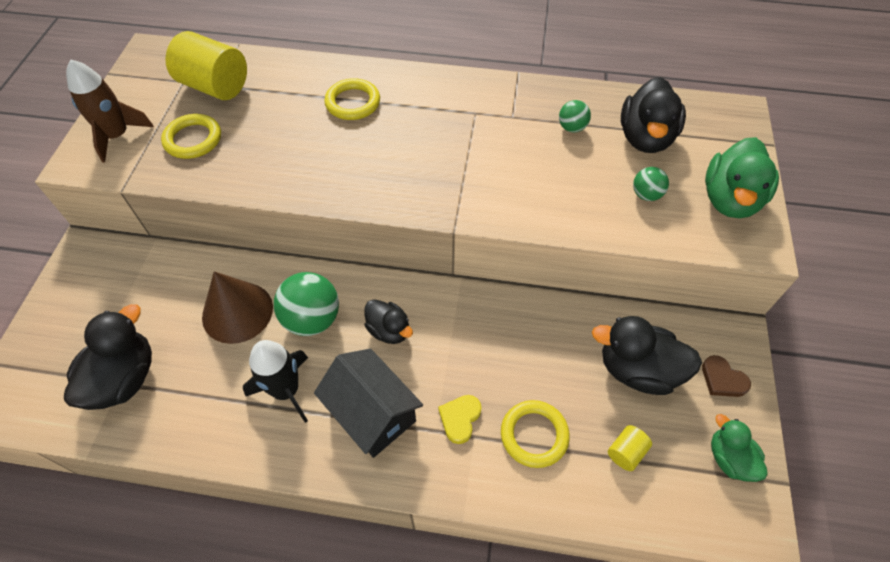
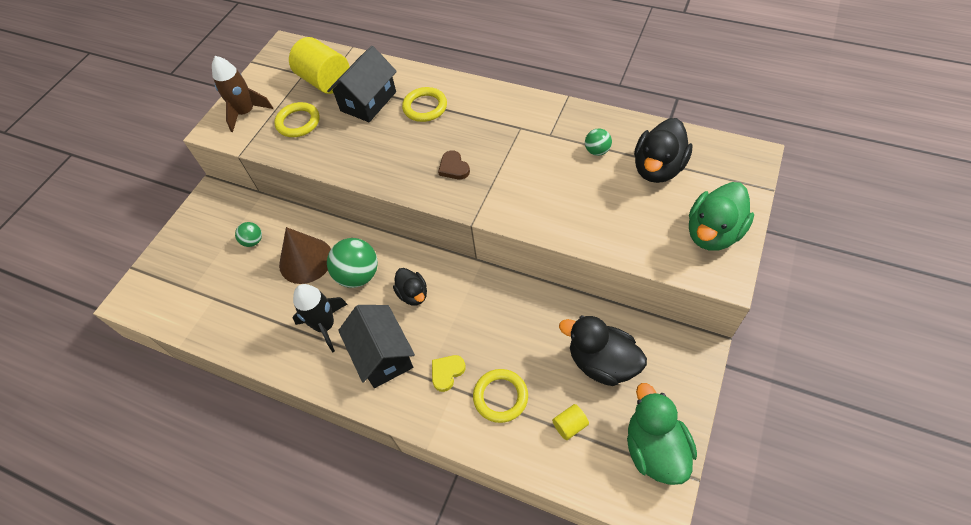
camera: 20 degrees right, 0 degrees up
black duck [64,304,152,410] -> none
green ball [633,167,669,201] -> green ball moved to [235,222,262,247]
brown heart [702,355,751,397] -> brown heart moved to [438,150,470,179]
green duck [711,414,767,482] -> green duck [627,383,697,485], size x1.66
none -> black house [327,46,397,122]

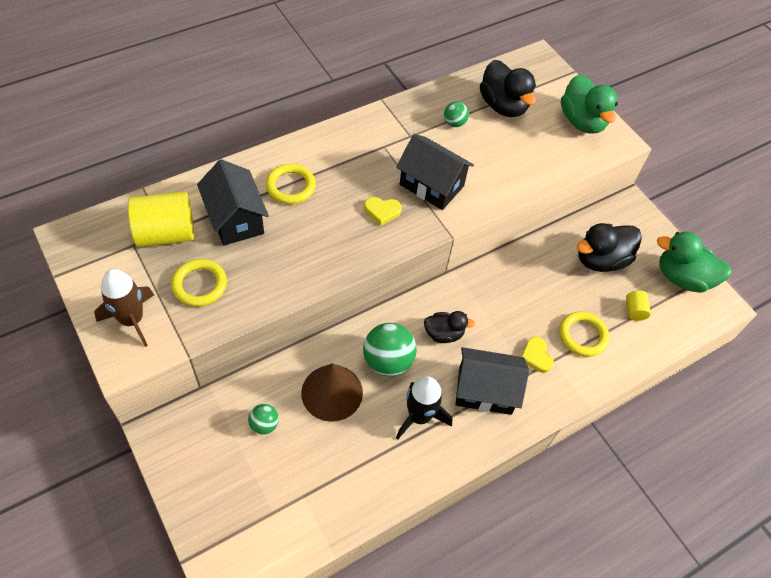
camera: 65 degrees left, 0 degrees up
brown heart [438,150,470,179] -> yellow heart [364,197,402,226]
none -> black house [396,134,474,210]

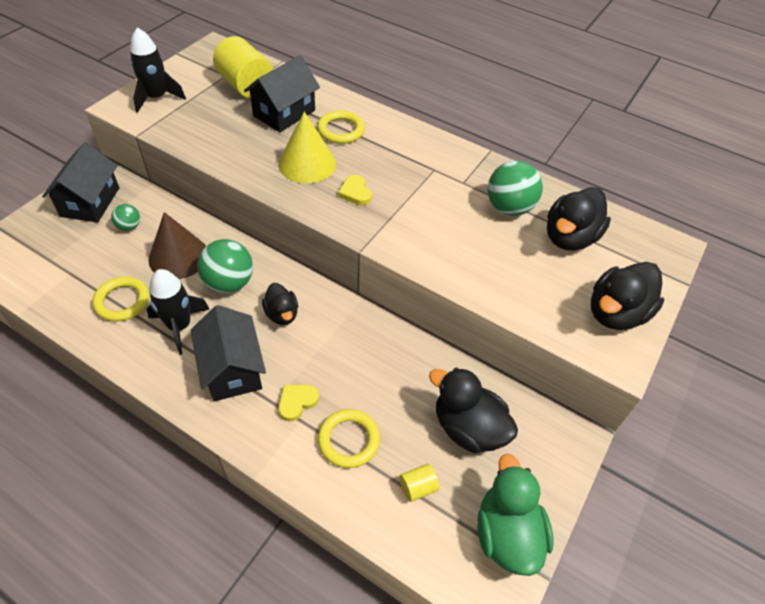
camera: 65 degrees right, 5 degrees down
brown rocket [94,269,154,347] -> black rocket [130,27,186,113]
yellow ring [171,259,227,307] -> yellow ring moved to [92,276,149,322]
black house [396,134,474,210] -> black house moved to [42,142,119,223]
green ball [444,102,469,127] -> green ball [488,161,543,216], size x1.86
green duck [561,74,618,133] -> black duck [591,262,664,330]
none -> yellow cone [278,112,336,183]

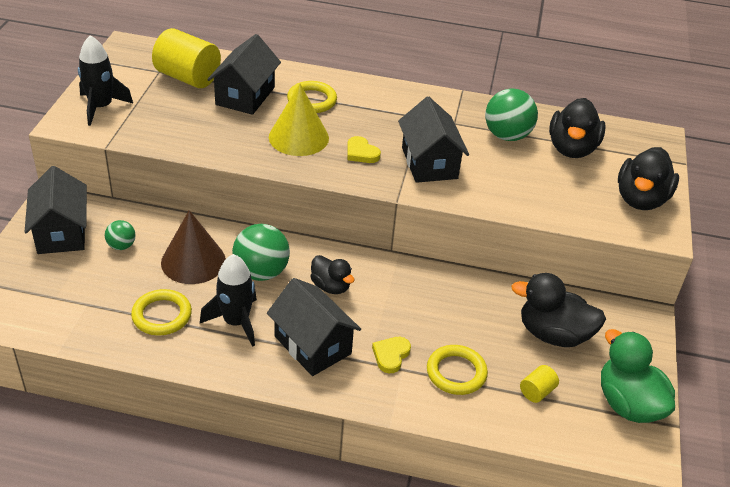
camera: 20 degrees left, 10 degrees down
none -> black house [398,97,469,183]

